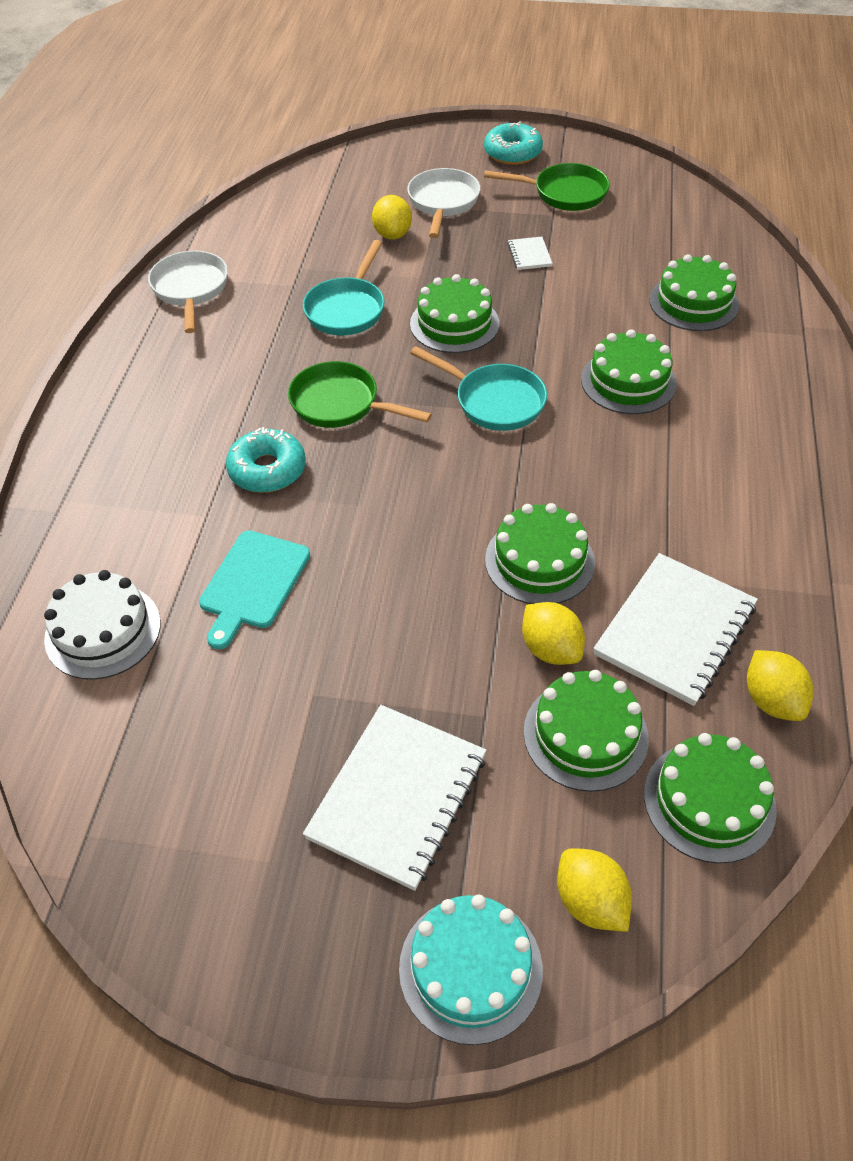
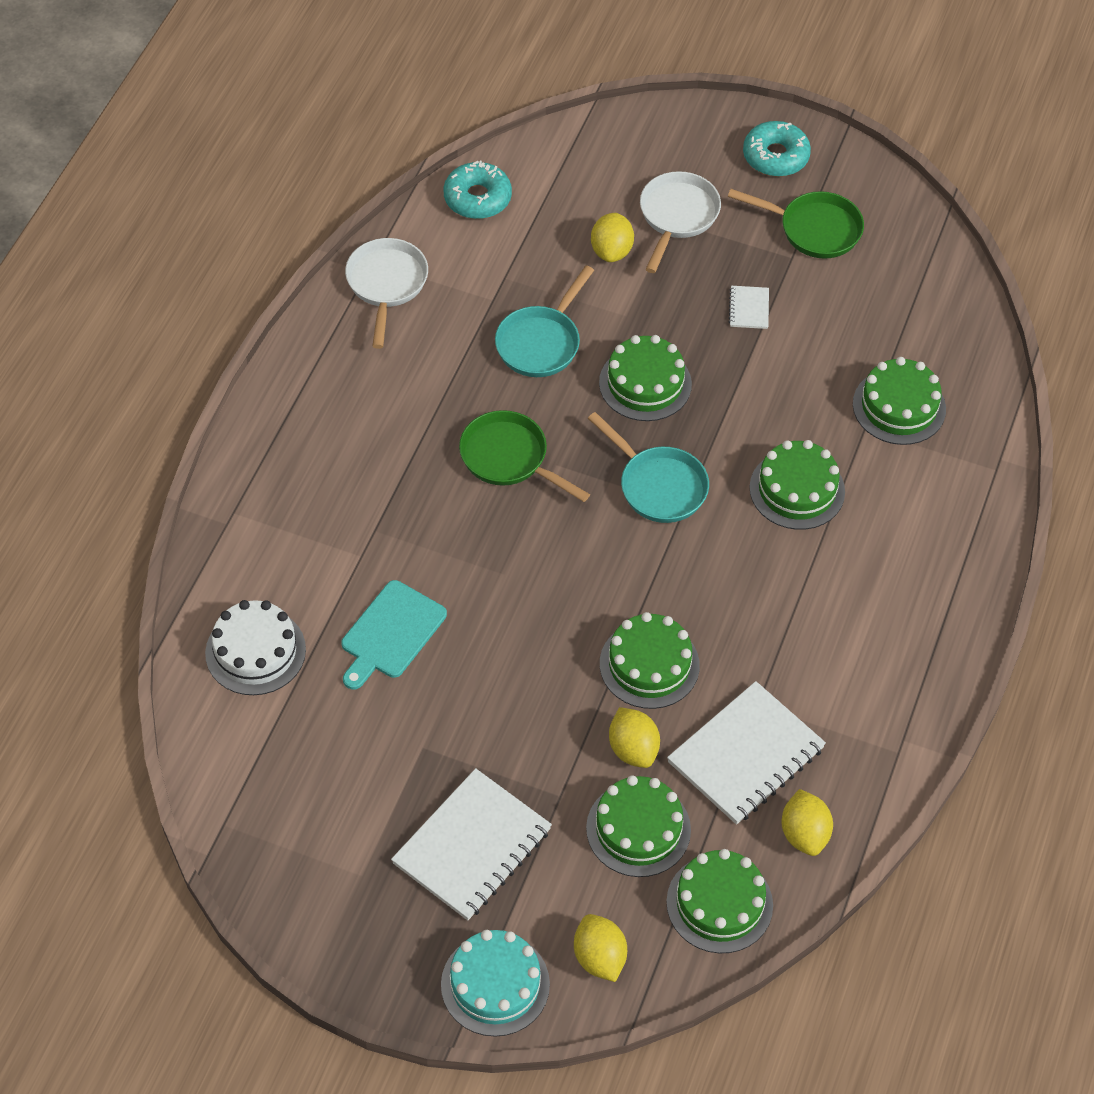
camera: 10 degrees right, 5 degrees up
turquoise donut [226,427,306,493] -> turquoise donut moved to [444,161,512,219]

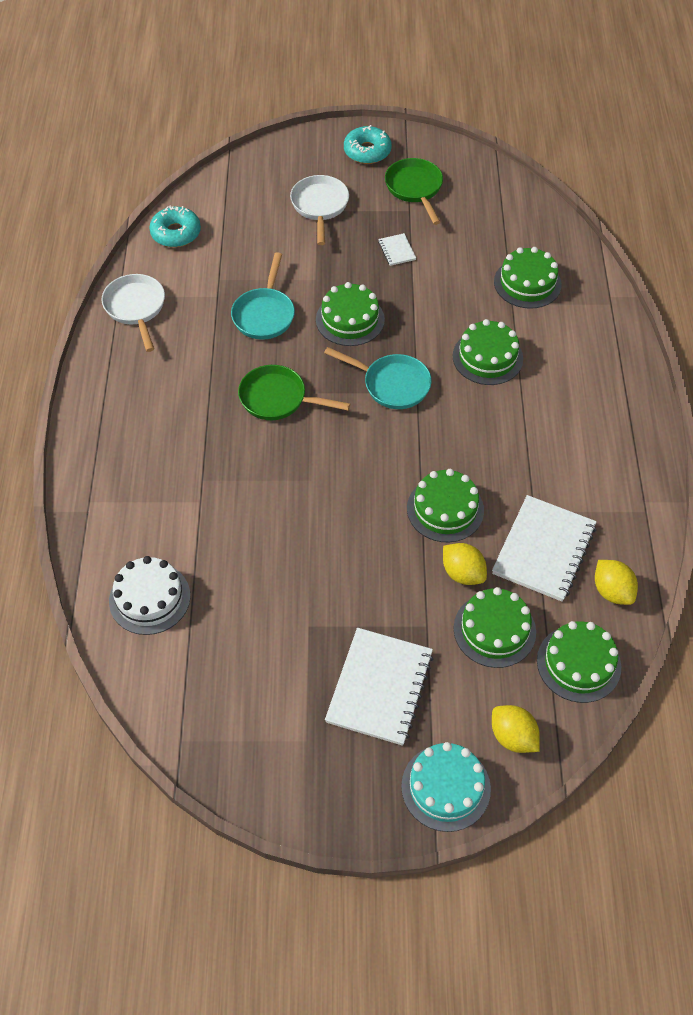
camera: 20 degrees left, 0 degrees up
turquoise cutting board [341,580,447,690] -> none
yellow lemon [591,213,634,262] -> none
green pan [728,189,864,259] -> green pan turned 105 degrees counterclockwise [385,158,443,225]

